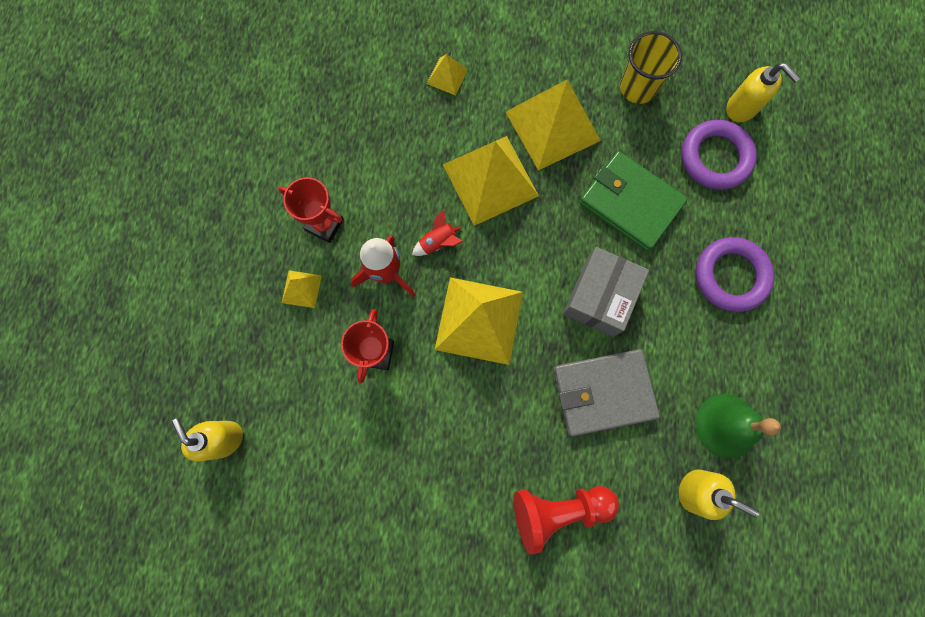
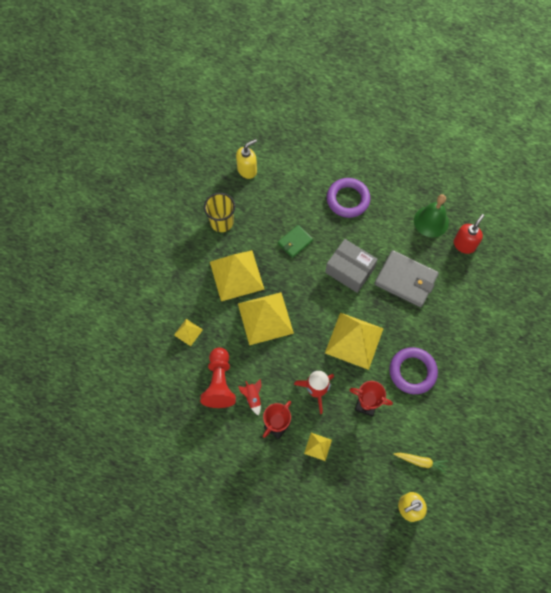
camera: 80 degrees left, 10 degrees down
red rocket [412,210,463,256] -> red rocket moved to [238,379,262,415]
red pawn [514,486,619,555] -> red pawn moved to [200,347,236,408]
grey wallet [553,349,660,437] -> grey wallet turned 60 degrees counterclockwise [374,250,439,307]
green wallet [579,151,688,251] -> green wallet [278,225,313,258], size x0.56
yellow soap dispenser [679,470,759,520] -> red soap dispenser [454,214,484,254]
purple ring [681,120,757,190] -> purple ring moved to [389,347,438,394]
none -> yellow carrot [393,453,448,473]

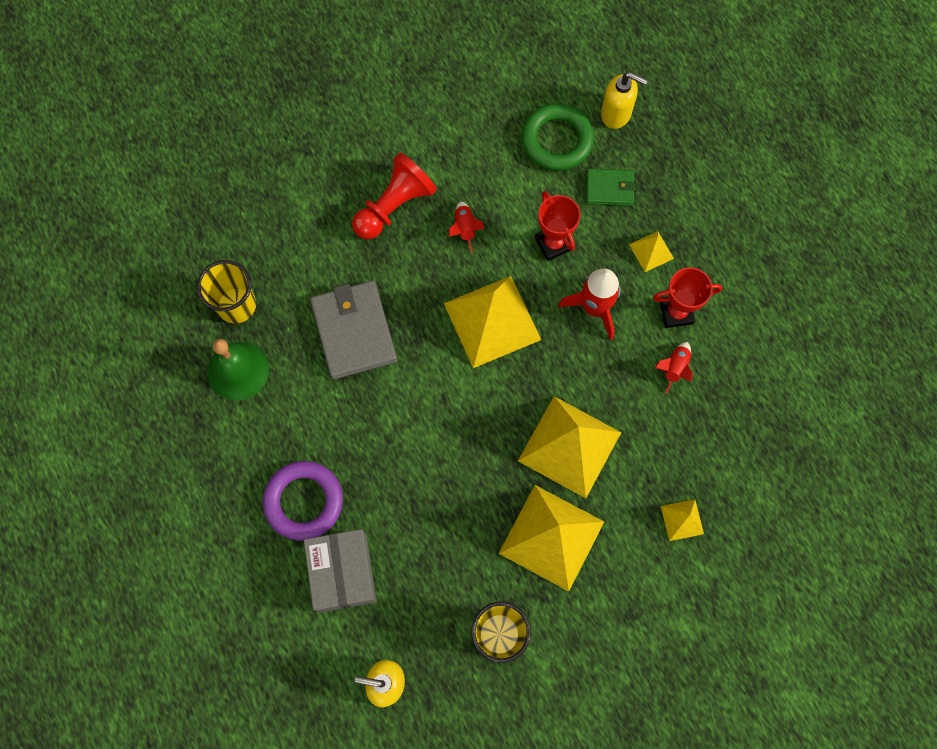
camera: 135 degrees left, 5 degrees up
red pawn [200,347,236,408] -> red pawn moved to [352,153,437,240]
green wallet [278,225,313,258] -> green wallet moved to [586,169,636,206]
grey box [325,239,378,293] -> grey box moved to [304,529,376,613]
purple ring [389,347,438,394] -> red rocket [449,202,485,253]
yellow carrot [393,453,448,473] -> green ring [521,104,594,171]
red soap dispenser [454,214,484,254] -> yellow cup [197,260,256,324]

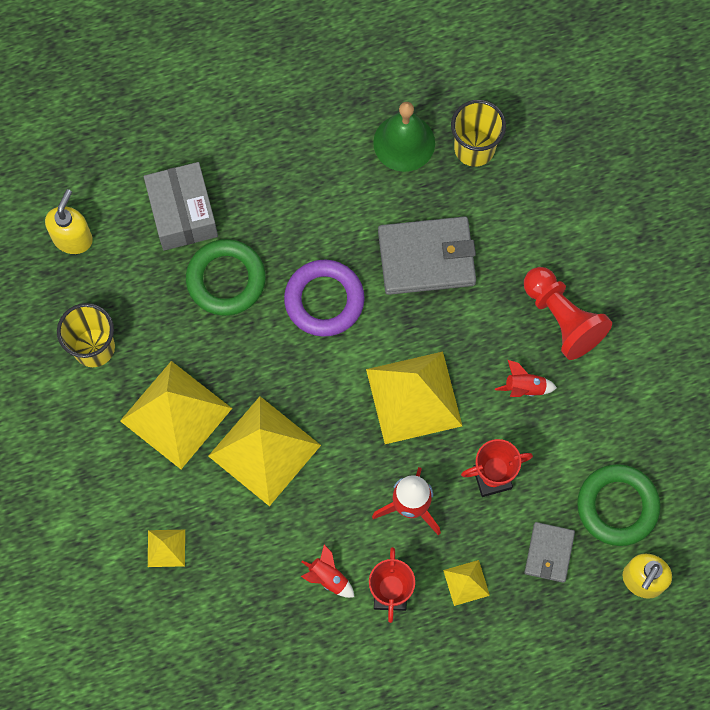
camera: 100 degrees right, 0 degrees up
purple ring [263,461,343,541] -> purple ring moved to [284,260,365,337]
grey box [304,529,376,613] -> grey box turned 75 degrees clockwise [144,162,218,251]
green wallet [586,169,636,206] -> grey wallet [524,522,575,583]
none -> green ring [186,239,266,316]

